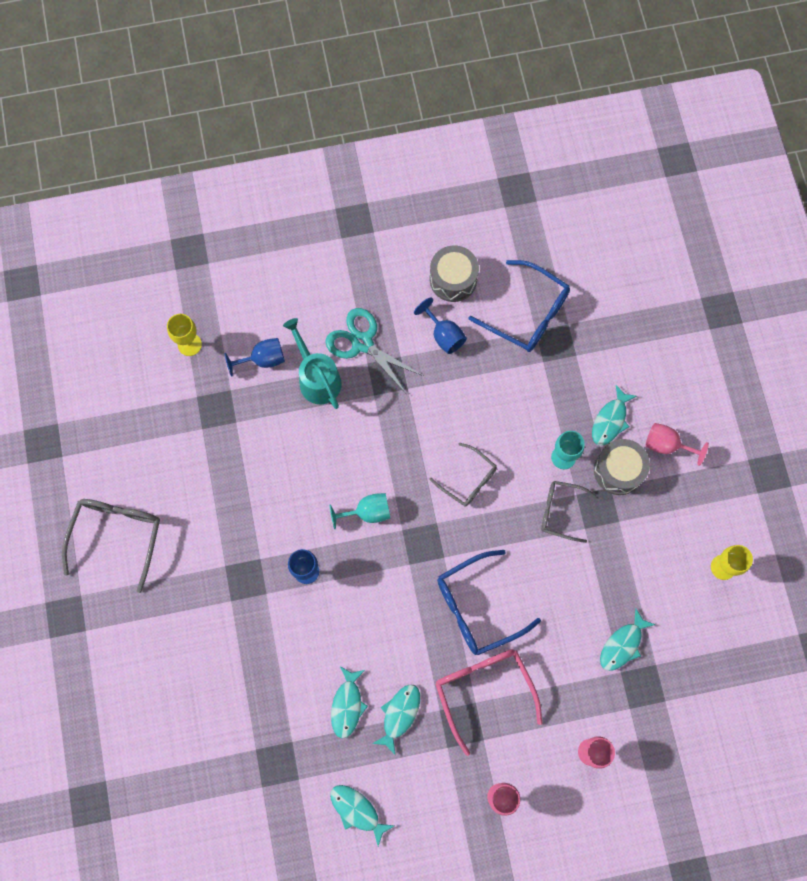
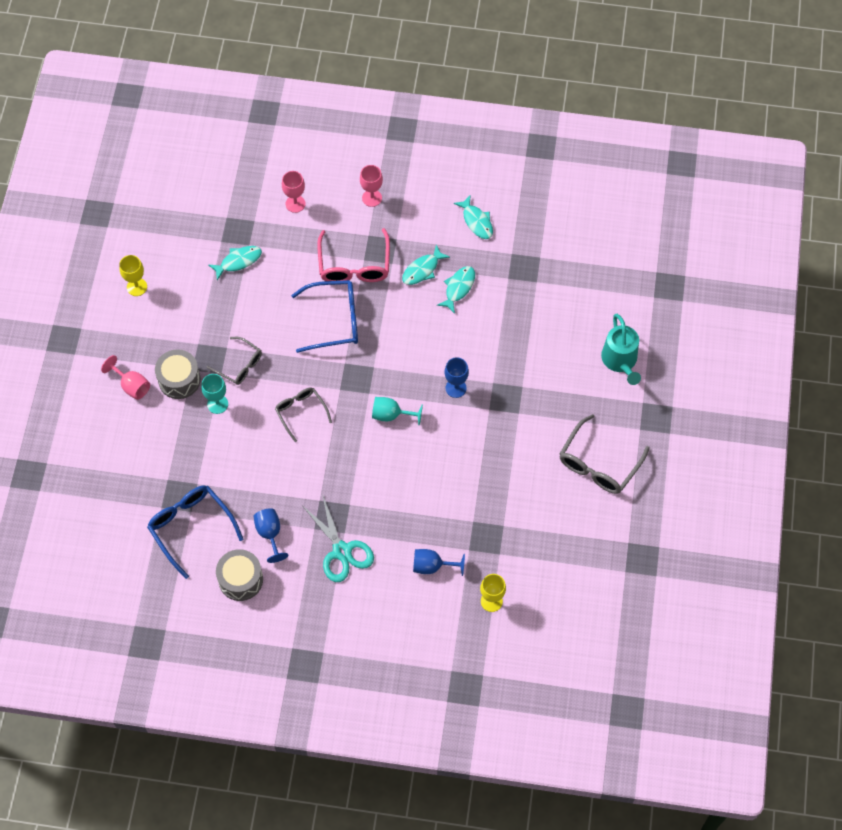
camera: 160 degrees left, 10 degrees down
turquoise watering can [283,318,342,409] -> turquoise watering can moved to [601,314,641,385]
turquoise fish [592,385,637,446] -> none

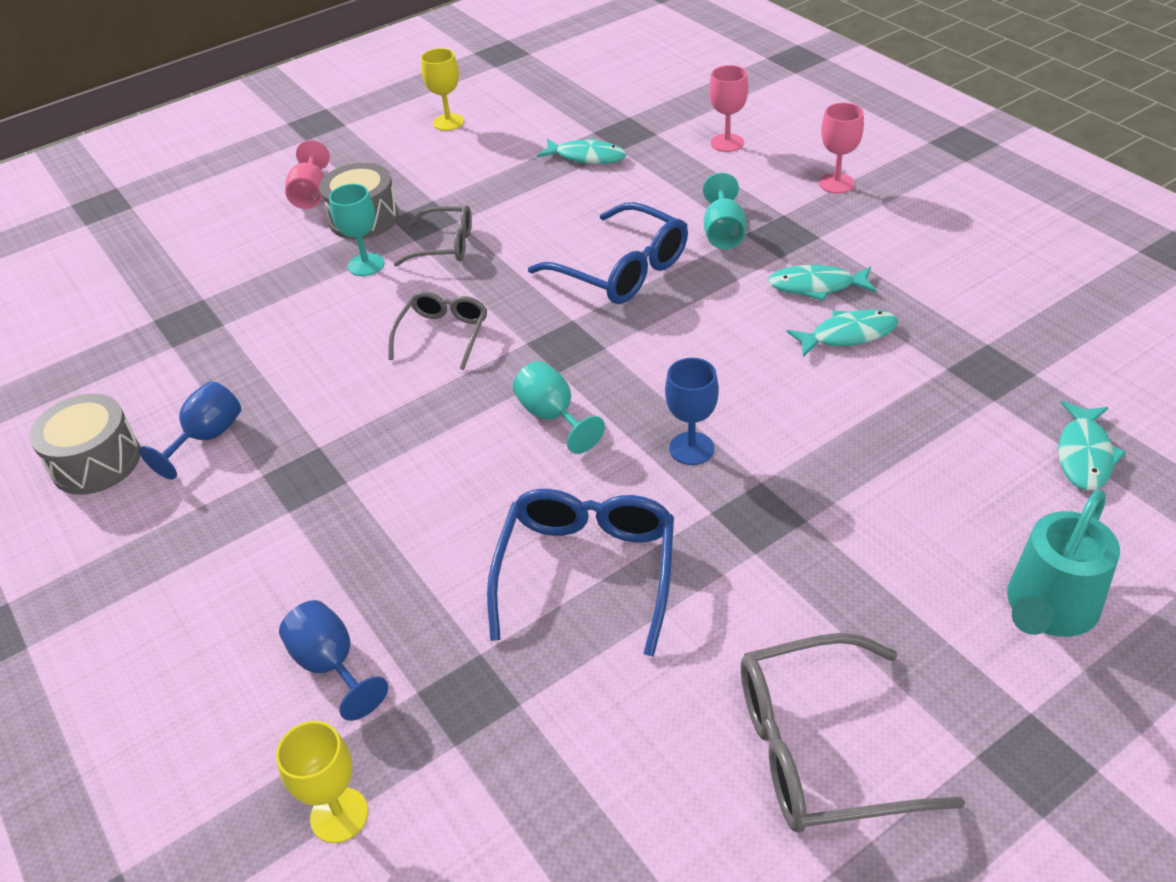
camera: 50 degrees right, 20 degrees down
blue glasses [147,485,243,579] -> blue glasses moved to [487,489,674,657]
grey glasses [207,337,262,385] -> grey glasses turned 75 degrees counterclockwise [394,205,472,267]
turquoise scissors [302,496,374,582] -> none
pink glasses [317,228,390,282] -> turquoise goblet [703,173,746,249]
turquoise fish [453,196,493,239] -> turquoise fish moved to [1058,401,1126,491]

